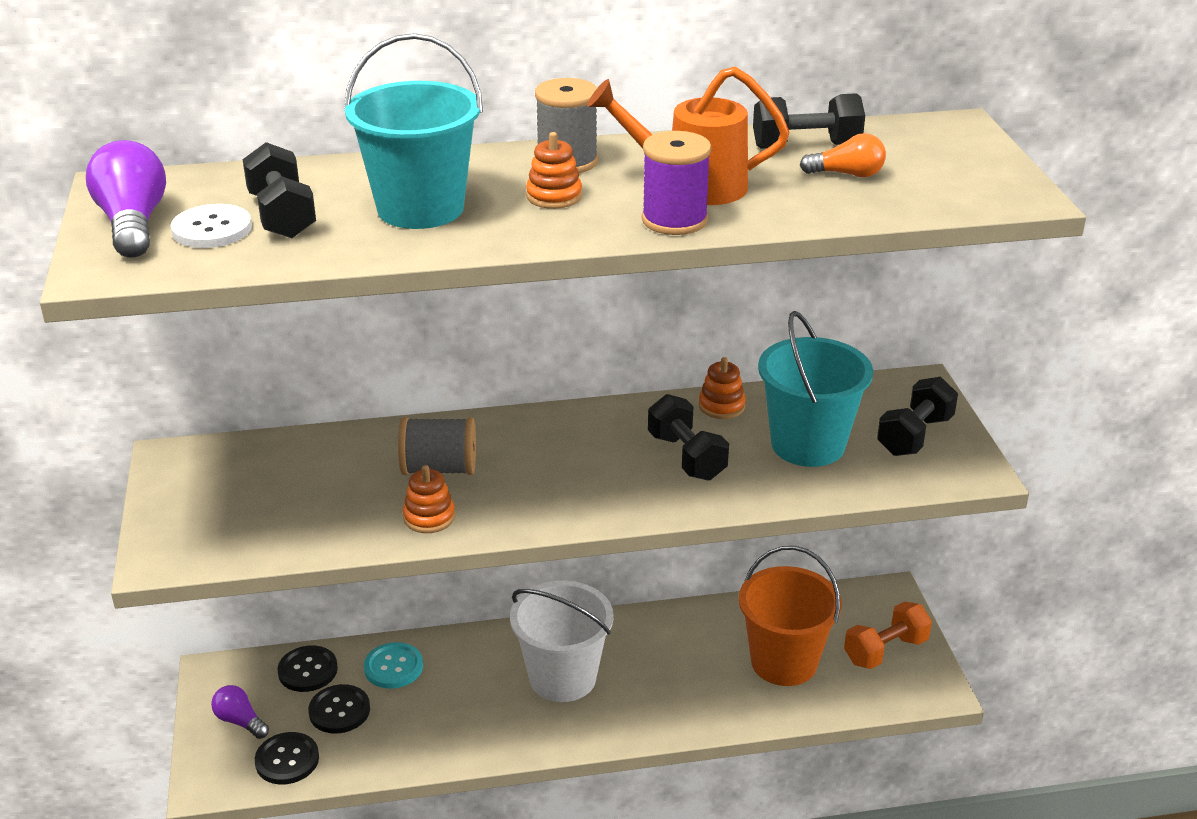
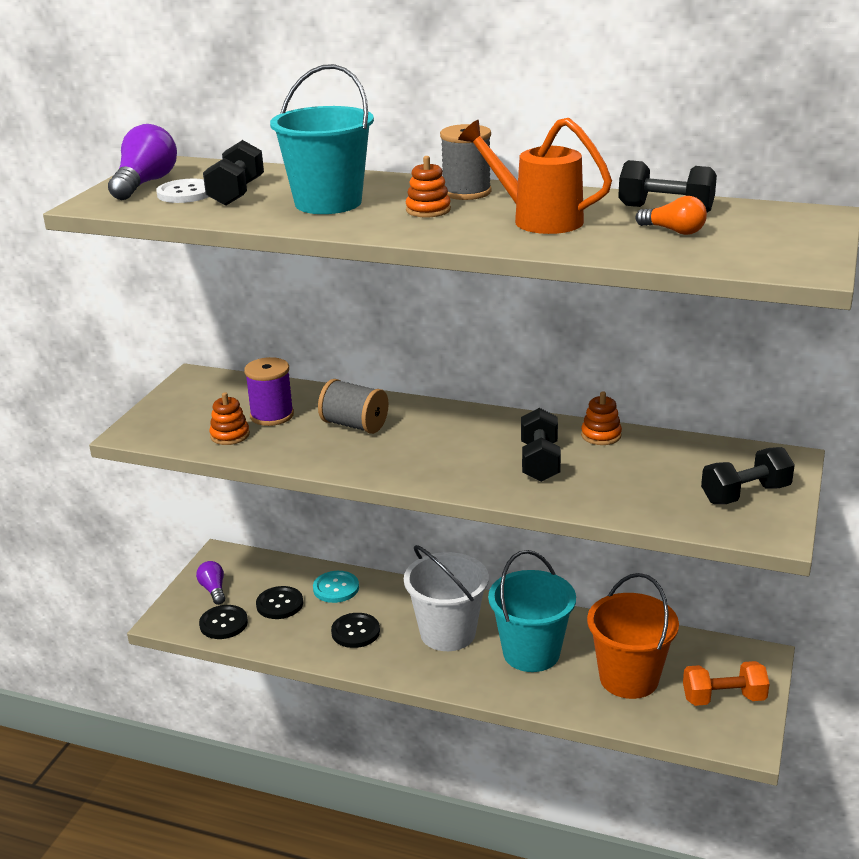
camera: 30 degrees right, 5 degrees down
black button [277,645,338,692] -> black button moved to [331,613,380,648]
orange stacking toy [403,465,455,533] -> orange stacking toy moved to [209,392,250,445]
purple spool [642,131,711,235] -> purple spool moved to [244,357,294,426]
turquoise bucket [758,311,873,467] -> turquoise bucket moved to [488,550,576,672]

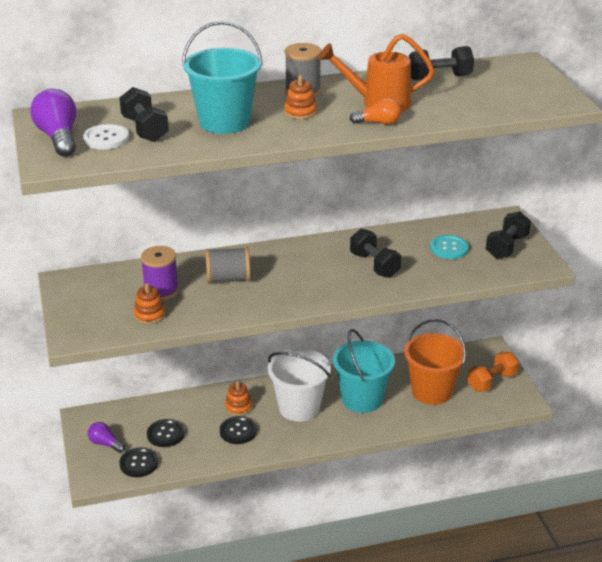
camera: 35 degrees left, 5 degrees up
turquoise button [313,571,359,603] -> turquoise button moved to [430,235,469,259]
orange stacking toy [581,392,622,445] -> orange stacking toy moved to [225,381,252,416]
orange light bulb [635,196,707,235] -> orange light bulb moved to [349,98,401,125]

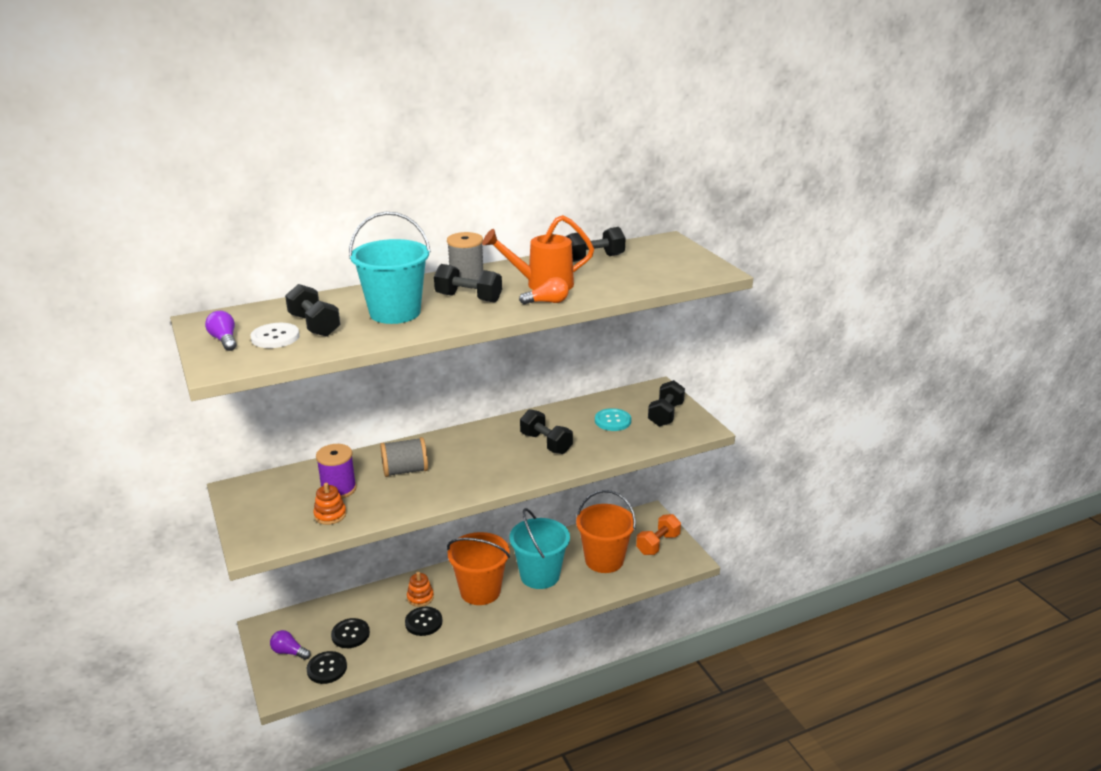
camera: 10 degrees left, 5 degrees down
purple light bulb [30,89,76,157] -> purple light bulb [205,311,236,351], size x0.60
white bucket [268,348,331,422] -> orange bucket [447,532,510,605]
orange stacking toy [284,75,317,119] -> black dumbbell [434,264,502,303]

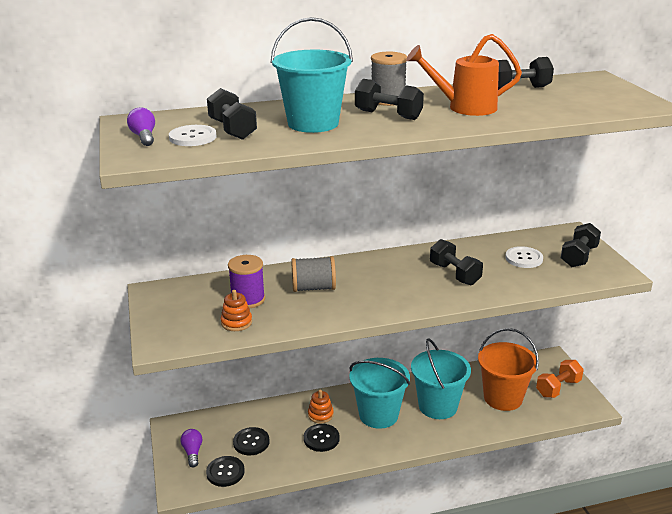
camera: 10 degrees right, 0 degrees up
purple light bulb [270,630,311,660] -> purple light bulb turned 45 degrees clockwise [181,429,202,468]
orange bucket [447,532,510,605] -> turquoise bucket [349,358,410,429]
orange light bulb [519,277,569,304] -> none
turquoise button [595,408,631,431] -> white button [505,246,543,268]

